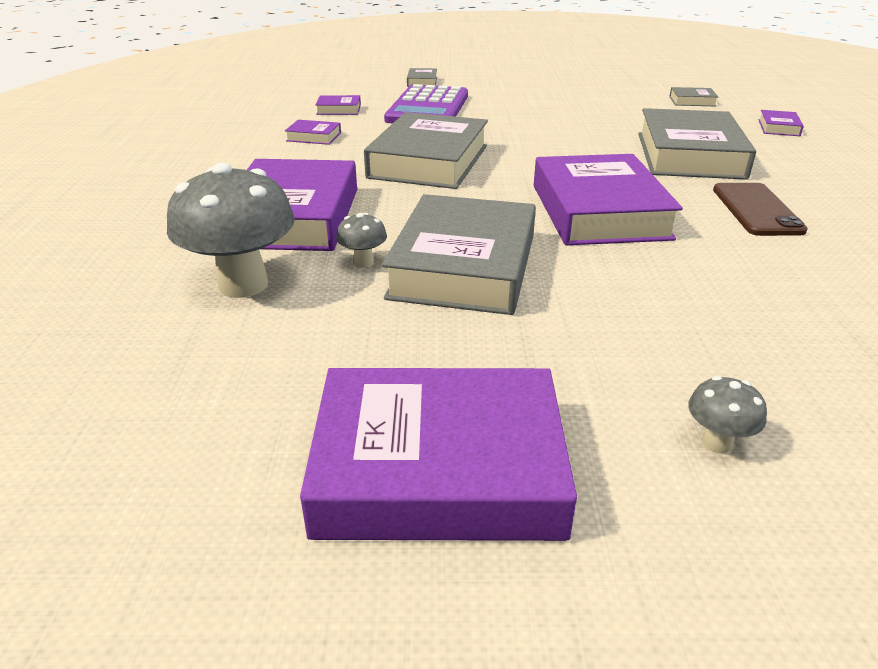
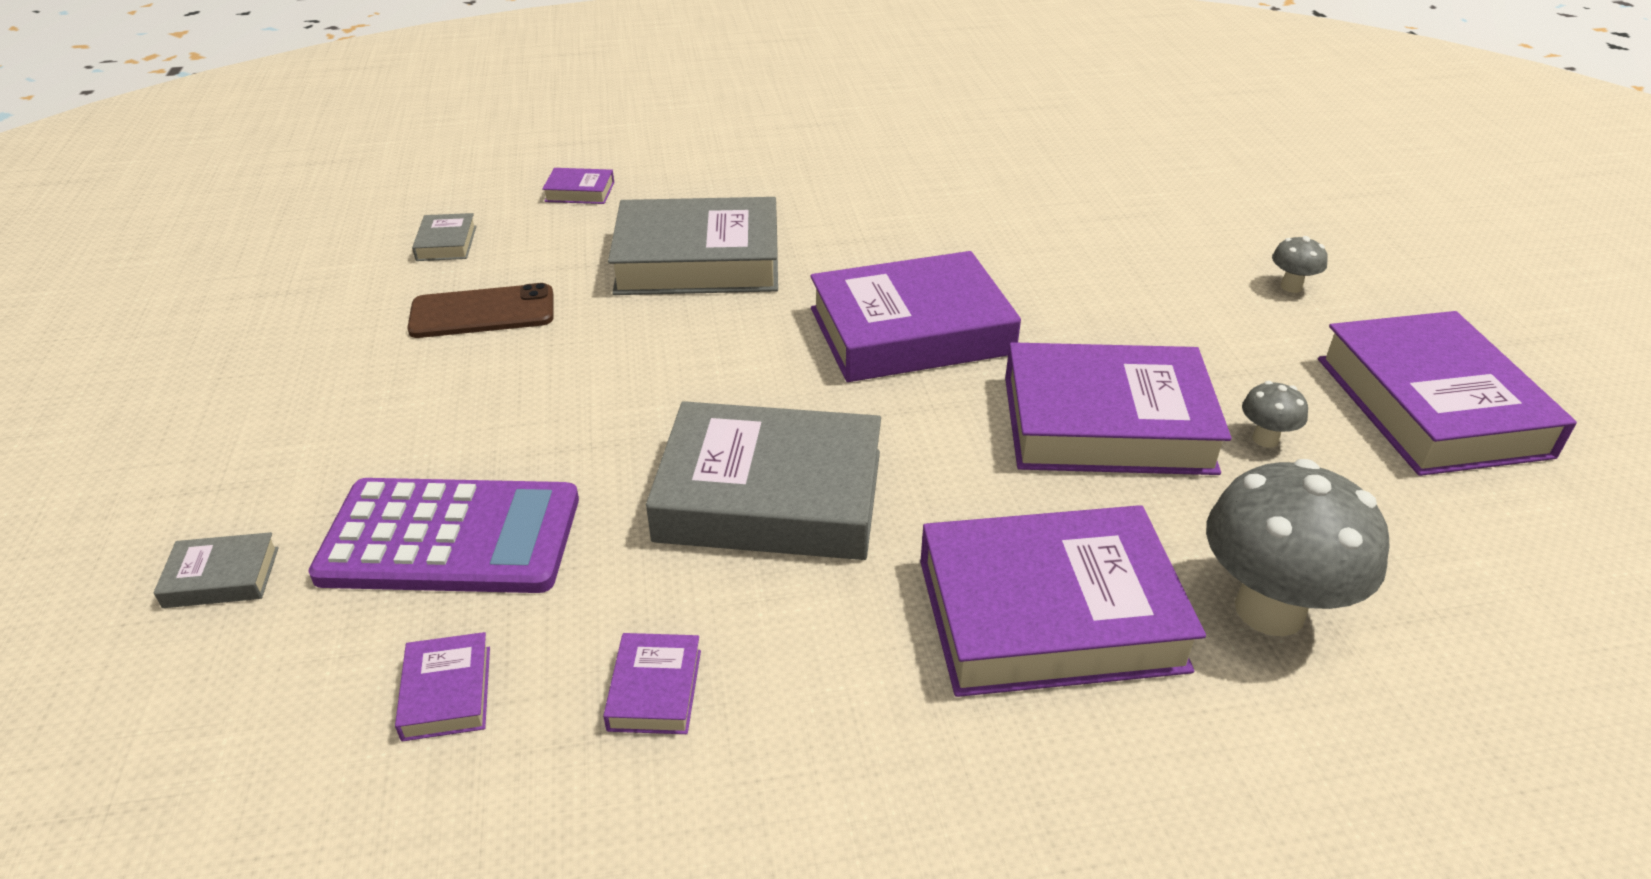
camera: 100 degrees left, 5 degrees up
grey mushroom [336,213,387,268] -> grey mushroom moved to [1242,381,1308,448]
grey book [382,194,536,315] -> purple book [1005,342,1232,475]
brown phone [713,183,808,236] -> brown phone moved to [407,283,553,338]

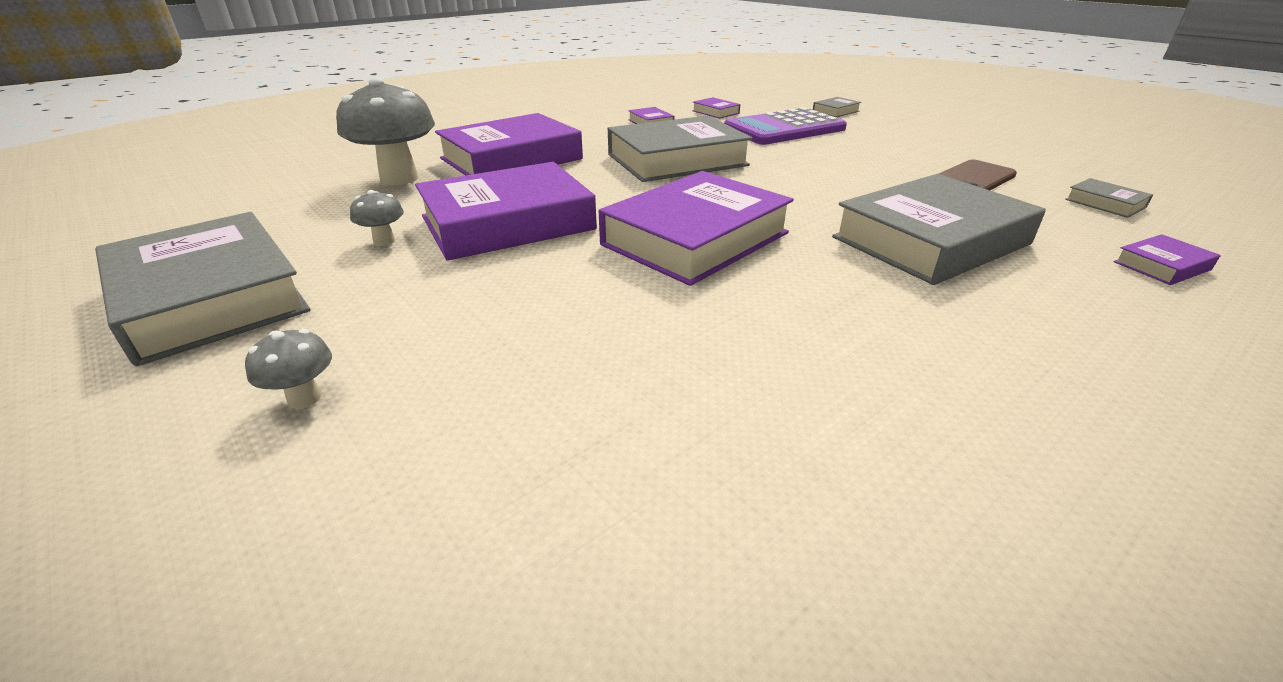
camera: 150 degrees right, 5 degrees down
purple book [1318,311,1577,476] -> grey book [95,212,311,366]

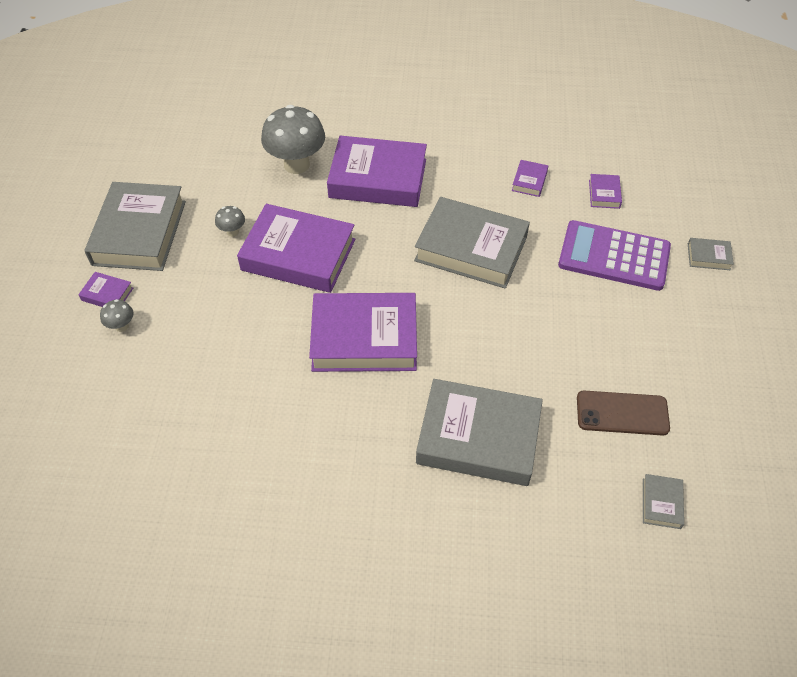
camera: 45 degrees right, 20 degrees up
purple book [1114,234,1220,285] -> purple book moved to [78,272,133,307]

